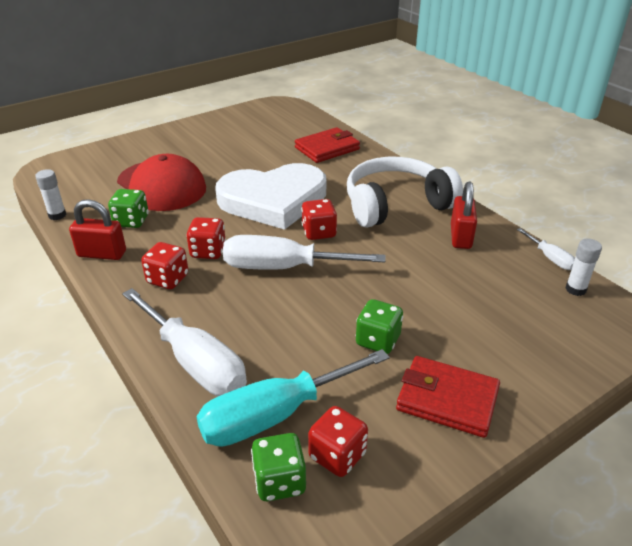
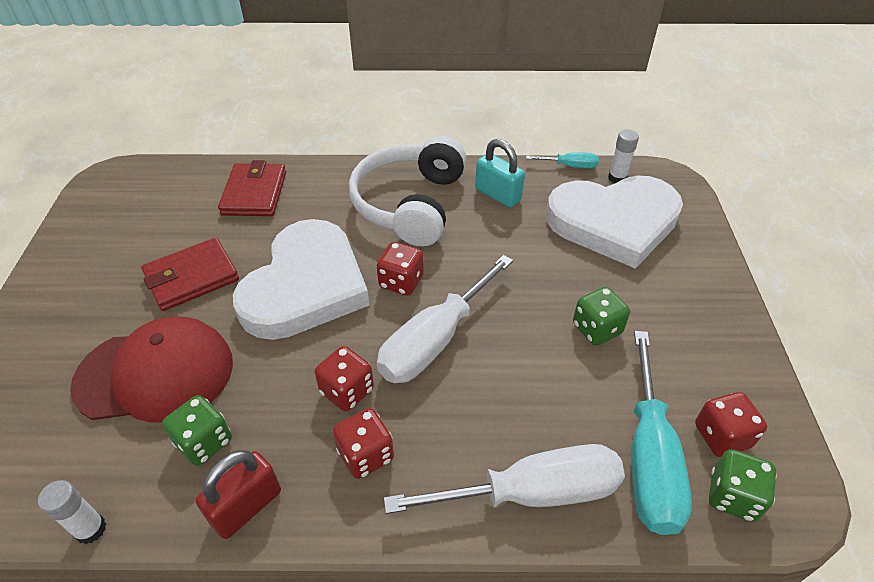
camera: 55 degrees left, 10 degrees up
red wallet [396,356,500,438] -> red wallet moved to [141,237,239,311]
red padlock [451,181,477,249] -> turquoise padlock [475,139,525,208]
white screwdriver [517,228,575,270] -> turquoise screwdriver [526,152,599,168]
none -> white heart [546,175,683,269]

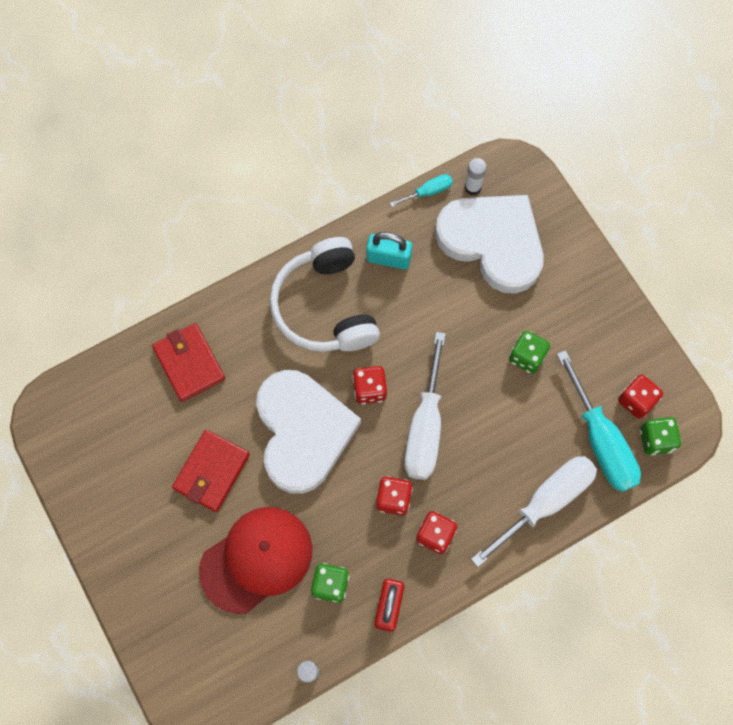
camera: 30 degrees left, 25 degrees up
white heart [546,175,683,269] -> white heart turned 105 degrees counterclockwise [435,195,544,293]

